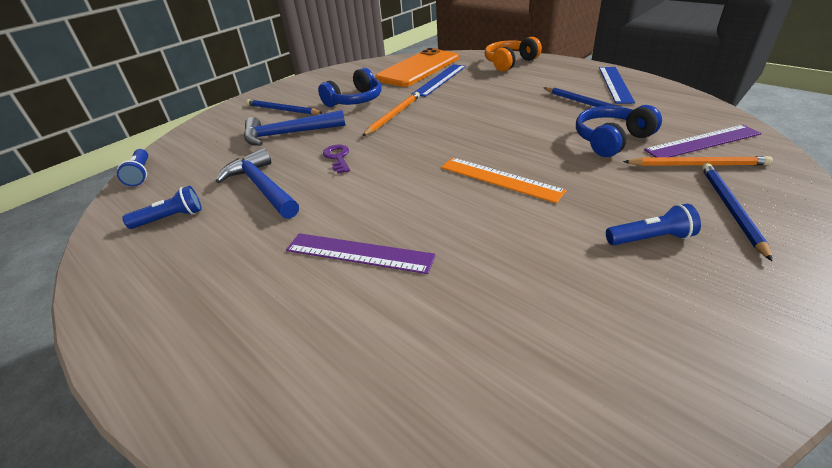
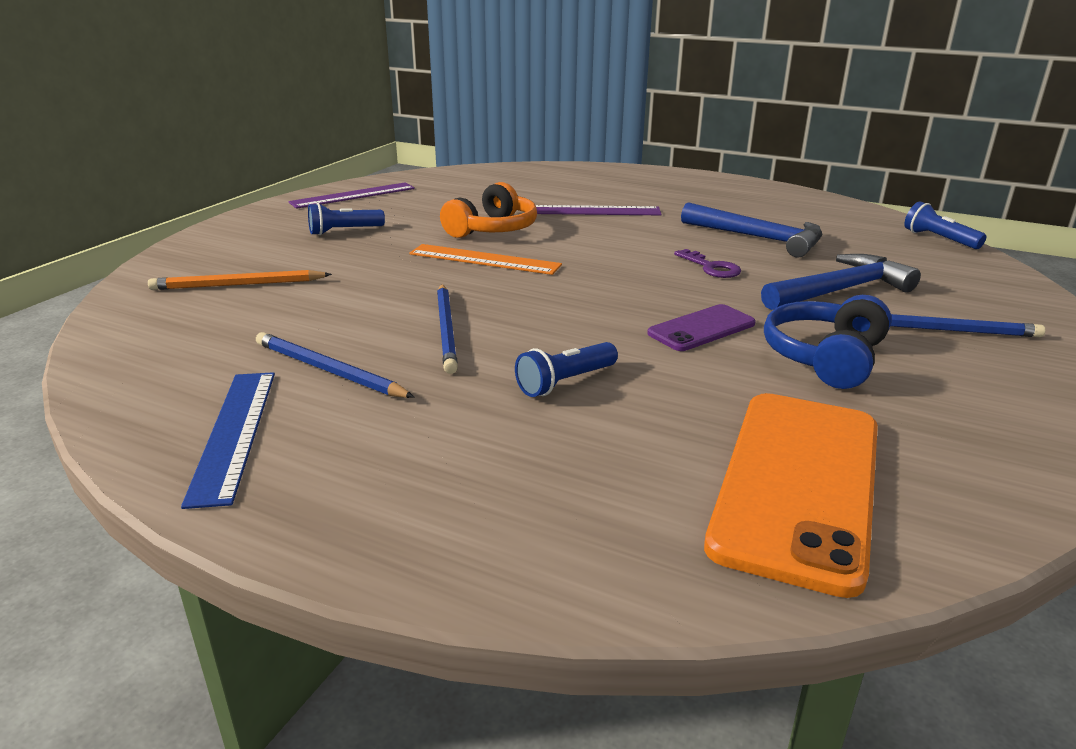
camera: 160 degrees right, 10 degrees down
blue flashlight [122,186,202,229] -> blue flashlight moved to [515,342,618,397]
orange pencil [362,92,420,136] -> purple phone [647,304,756,351]
blue ruler [412,64,466,97] -> none
orange headphones [485,37,542,72] -> orange headphones moved to [440,182,537,238]
blue headphones [576,105,662,157] -> none
purple ruler [644,125,761,157] -> purple ruler moved to [288,182,415,209]
blue pencil [702,163,772,261] -> blue pencil moved to [437,284,458,374]

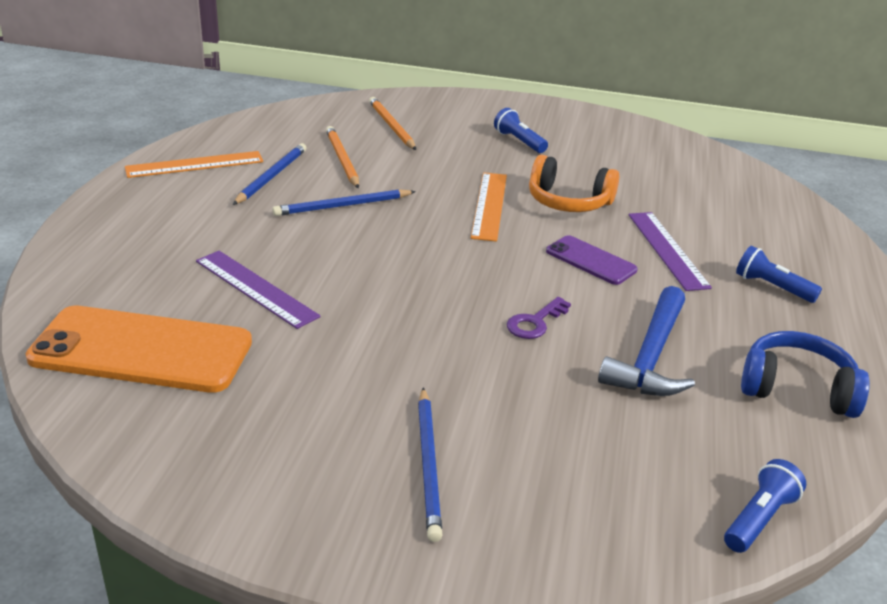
camera: 75 degrees right, 5 degrees up
blue ruler [181,372,275,509] -> orange ruler [125,151,263,178]
purple ruler [288,182,415,209] -> purple ruler moved to [196,251,321,329]
blue flashlight [515,342,618,397] -> blue flashlight moved to [736,246,822,303]
purple phone [647,304,756,351] -> purple phone moved to [546,235,638,285]
blue hammer [761,254,921,310] -> none
blue headphones [764,295,892,389] -> blue headphones moved to [741,331,870,418]
none -> orange pencil [326,126,359,188]

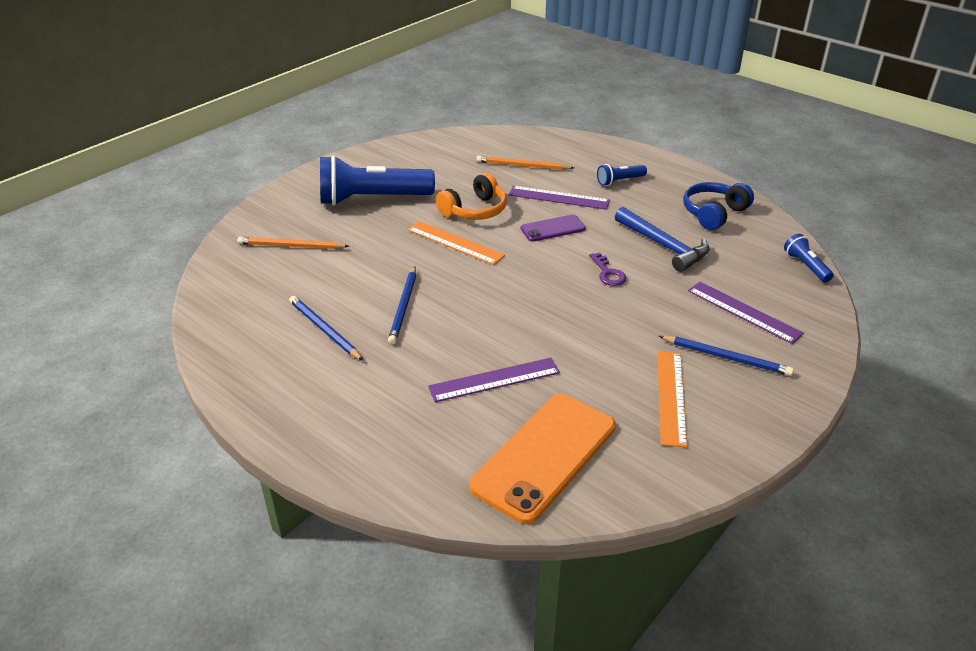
camera: 60 degrees left, 5 degrees up
orange ruler [125,151,263,178] -> orange ruler moved to [657,351,687,448]
orange pencil [326,126,359,188] -> orange pencil moved to [476,156,574,170]
blue flashlight [494,108,548,153] -> blue flashlight [320,155,435,205], size x2.19
none -> purple ruler [688,282,804,344]

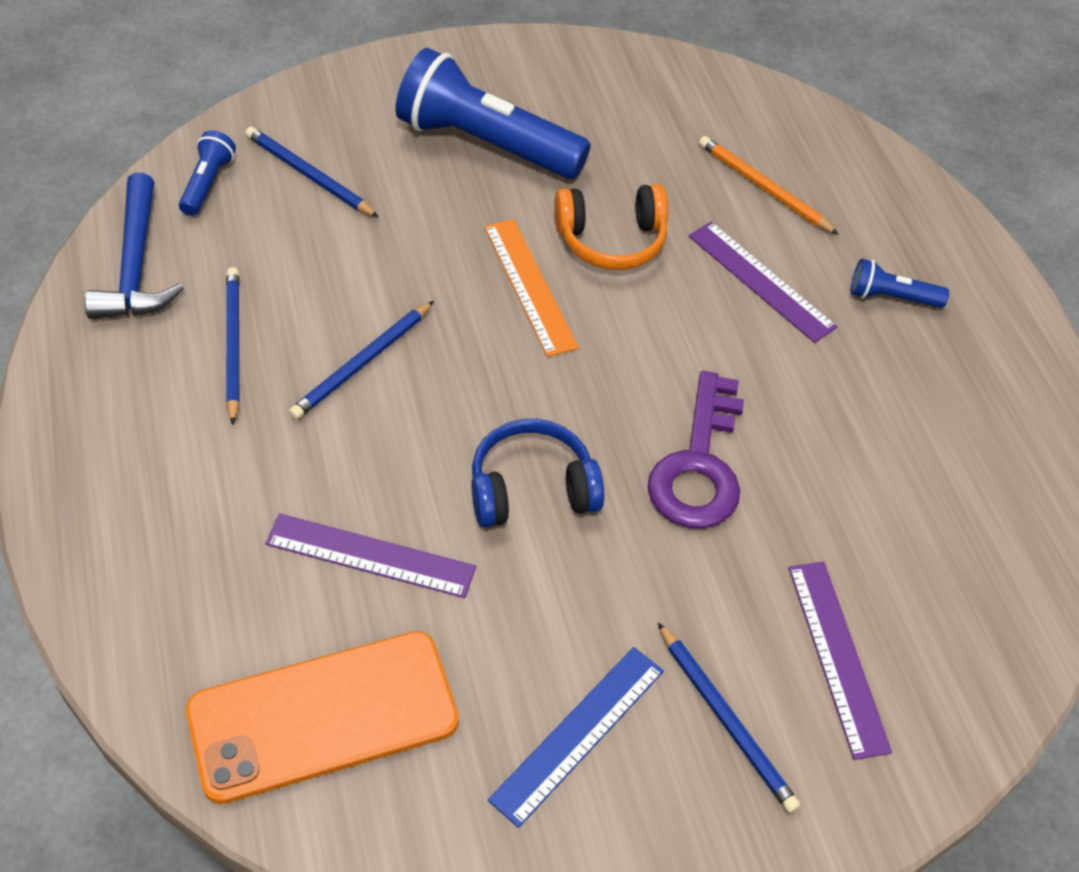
camera: 30 degrees right, 15 degrees up
orange pencil [237,237,349,249] -> blue pencil [245,126,378,217]
purple phone [521,215,586,242] -> none
purple key [589,252,626,286] -> purple key [648,371,744,528], size x1.94
blue hammer [615,207,710,272] -> blue hammer moved to [85,173,184,319]
orange ruler [657,351,687,448] -> blue ruler [488,647,664,828]
blue headphones [683,182,754,230] -> blue headphones moved to [471,419,604,528]
blue flashlight [784,234,834,282] -> blue flashlight moved to [179,130,236,216]

